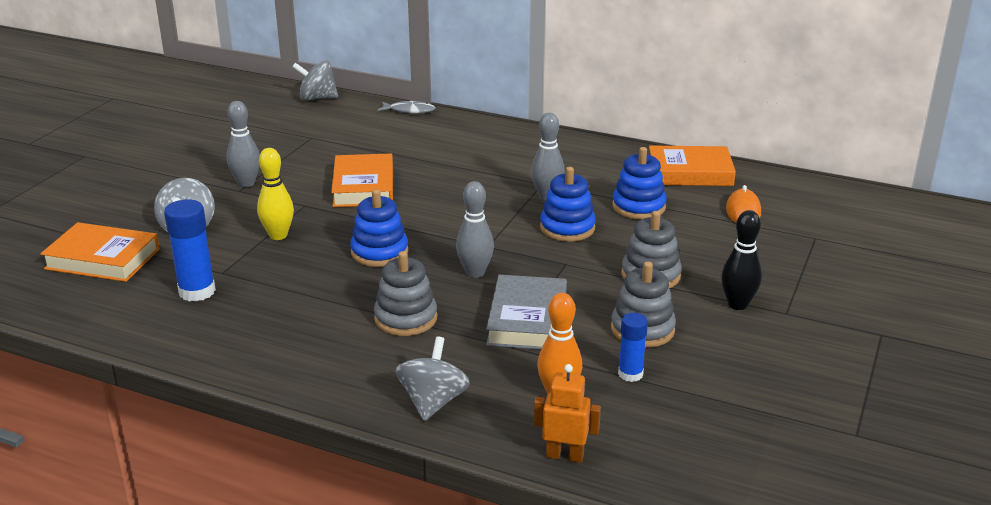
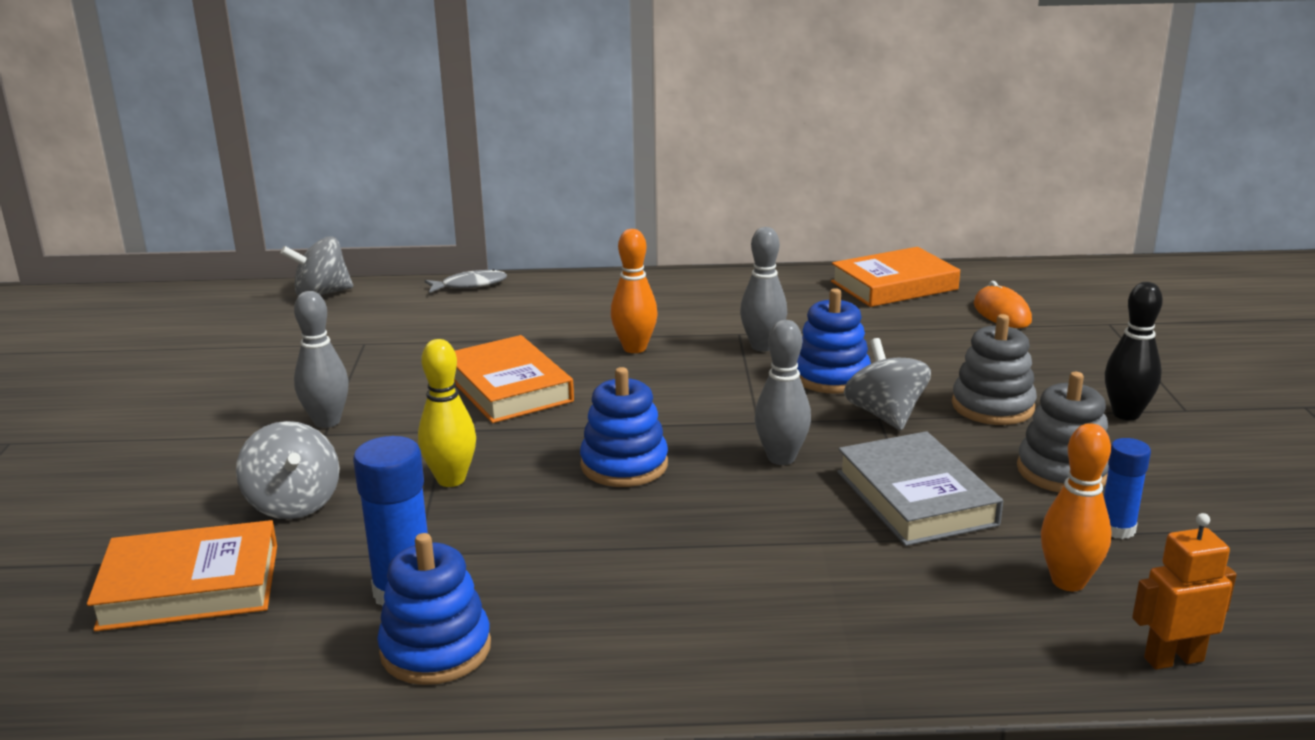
camera: 25 degrees left, 5 degrees down
grey stacking toy [374,251,437,336] -> none
grey spinning top [395,336,470,421] -> grey spinning top moved to [844,338,931,431]
blue stacking toy [612,147,667,220] -> blue stacking toy moved to [377,533,491,685]
none -> orange bowling pin [611,229,658,353]

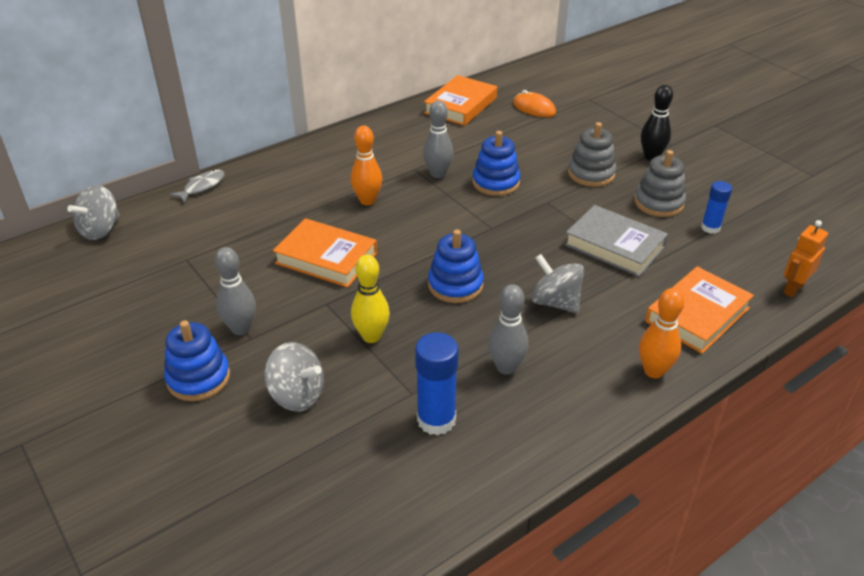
camera: 35 degrees left, 15 degrees up
orange book [87,520,277,631] -> orange book moved to [645,266,754,354]
blue stacking toy [377,533,491,685] -> blue stacking toy moved to [164,320,230,401]
grey bowling pin [755,320,811,465] -> grey bowling pin moved to [488,284,528,374]
grey spinning top [844,338,931,431] -> grey spinning top moved to [531,254,584,313]
orange bowling pin [1041,423,1112,591] -> orange bowling pin moved to [639,288,684,378]

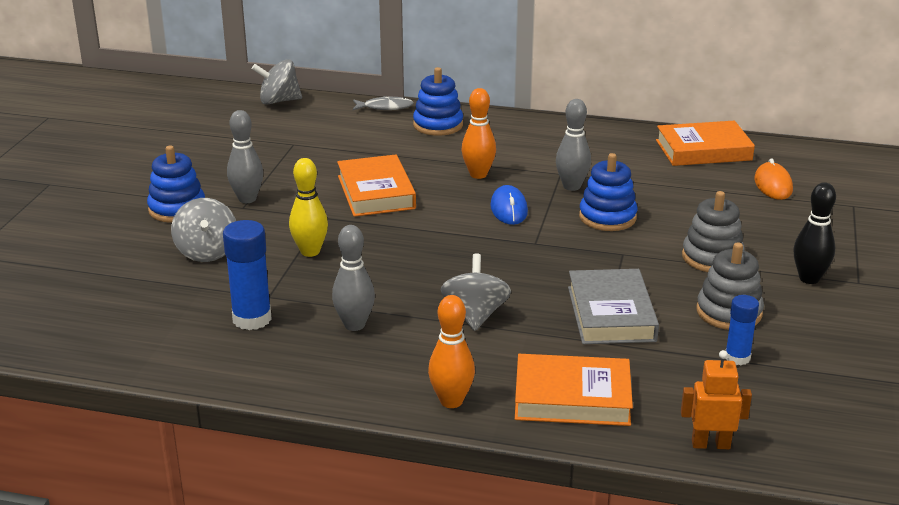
camera: 50 degrees right, 10 degrees down
blue stacking toy [428,229,484,303] -> blue stacking toy moved to [413,67,463,136]
none -> blue mouse [490,185,528,225]

